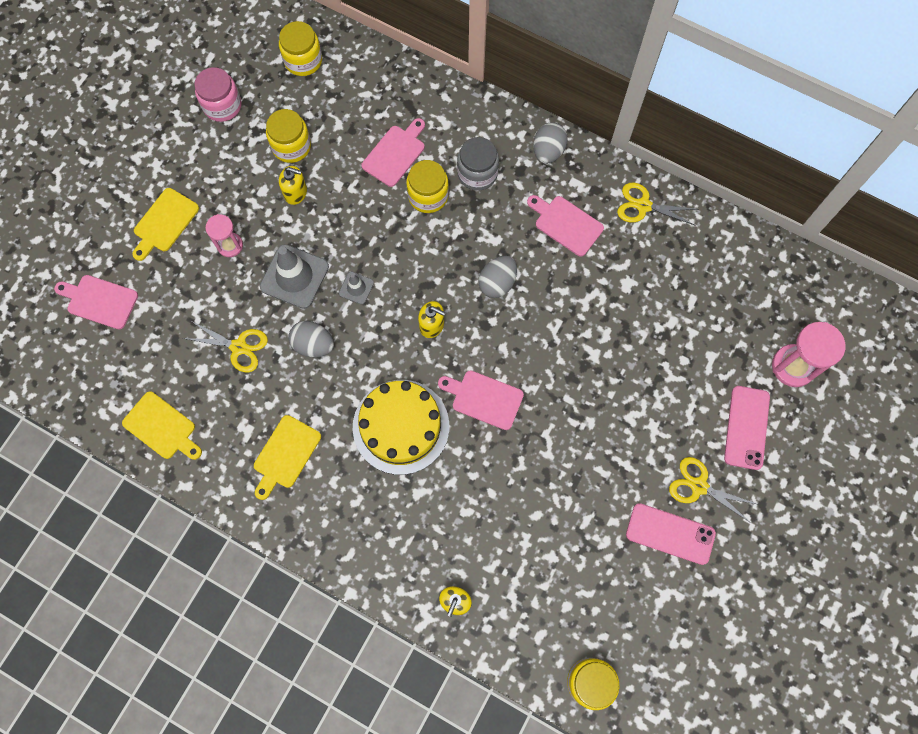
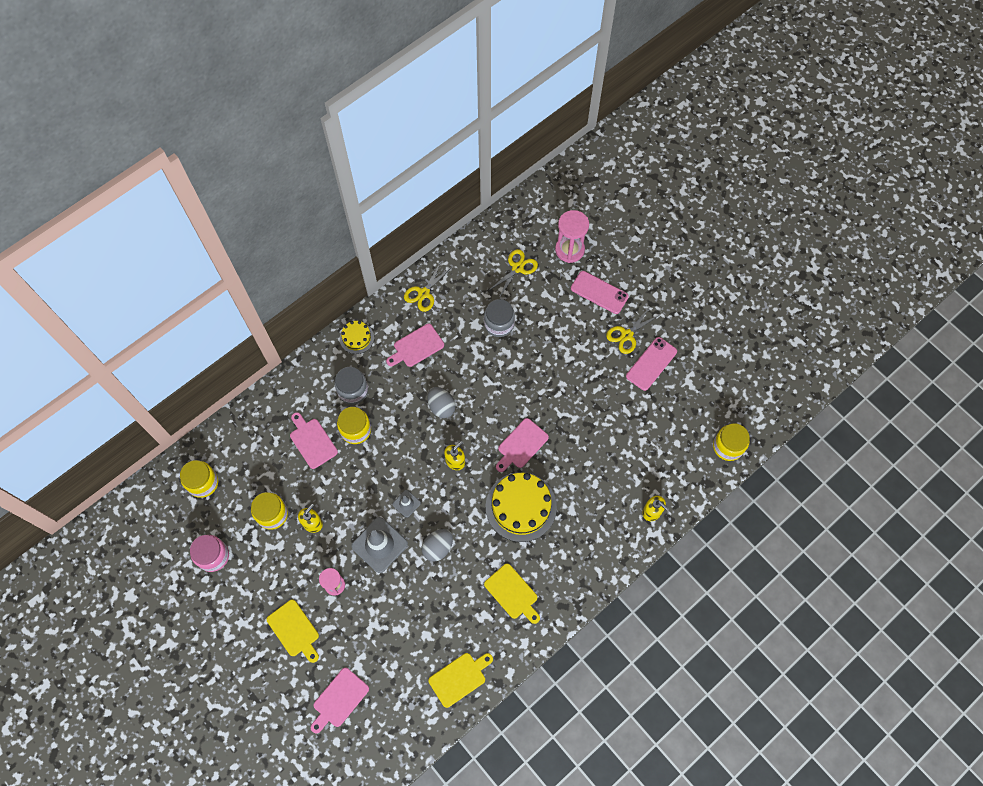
camera: 70 degrees left, 5 degrees down
yellow scissors [183,320,268,372] -> yellow scissors moved to [488,249,538,298]
grey egg [533,122,568,164] -> yellow cake [340,321,374,354]
none -> grey jar [484,299,515,337]

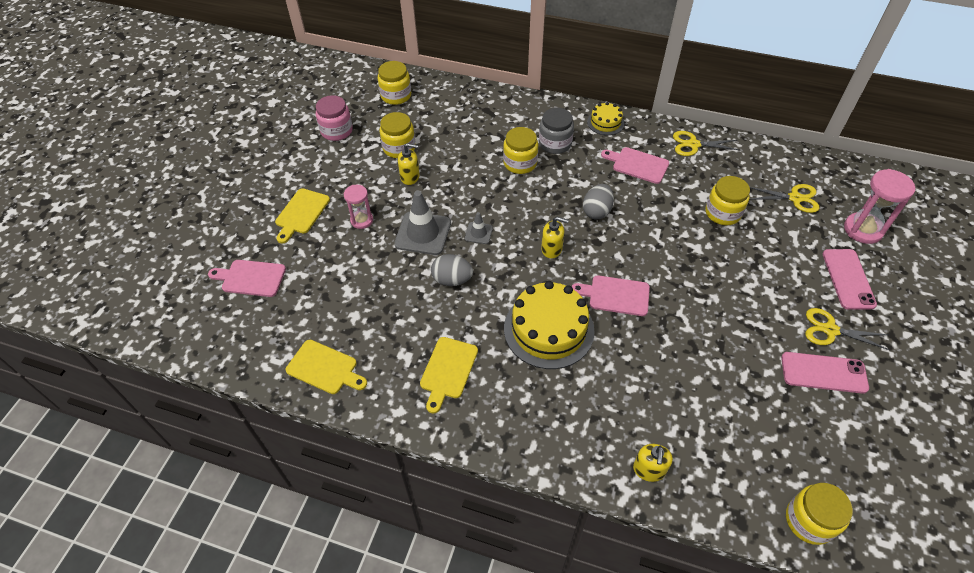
camera: 60 degrees right, 15 degrees down
pink cutting board [290,412,338,469] -> none
grey jar [484,299,515,337] -> yellow jar [706,176,750,225]

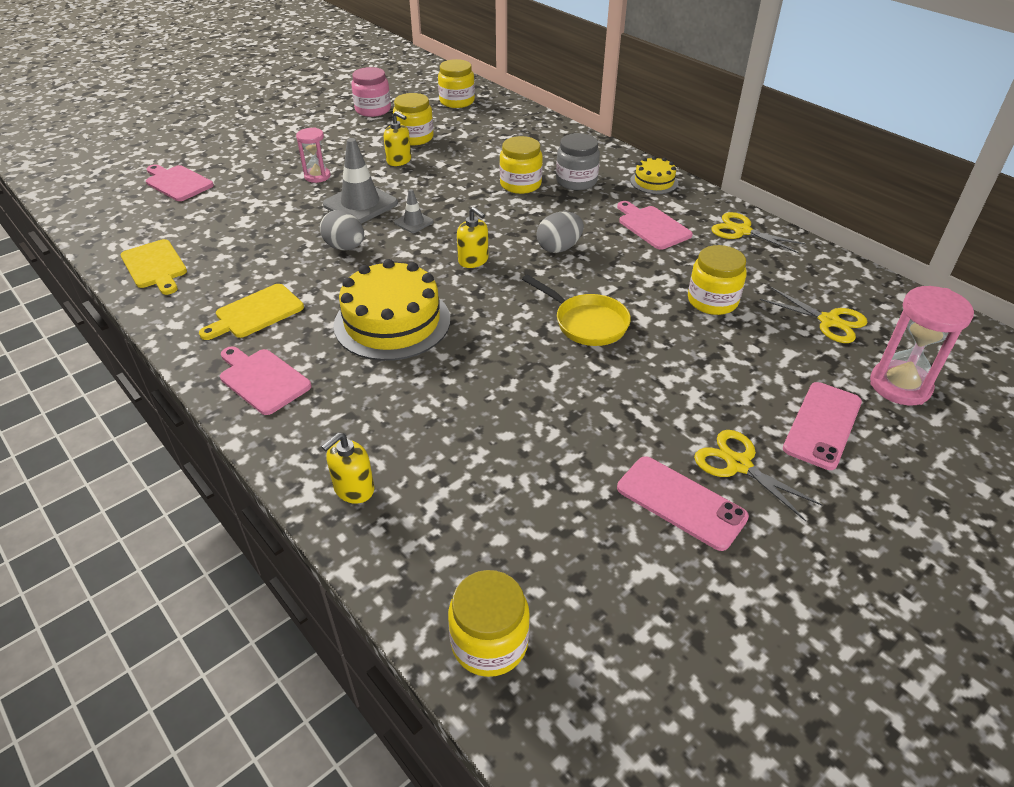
camera: 30 degrees right, 10 degrees down
yellow cutting board [275,188,330,243] -> none
pink cutting board [572,275,650,316] -> pink cutting board moved to [220,346,312,415]
none -> yellow pan [522,274,631,346]

